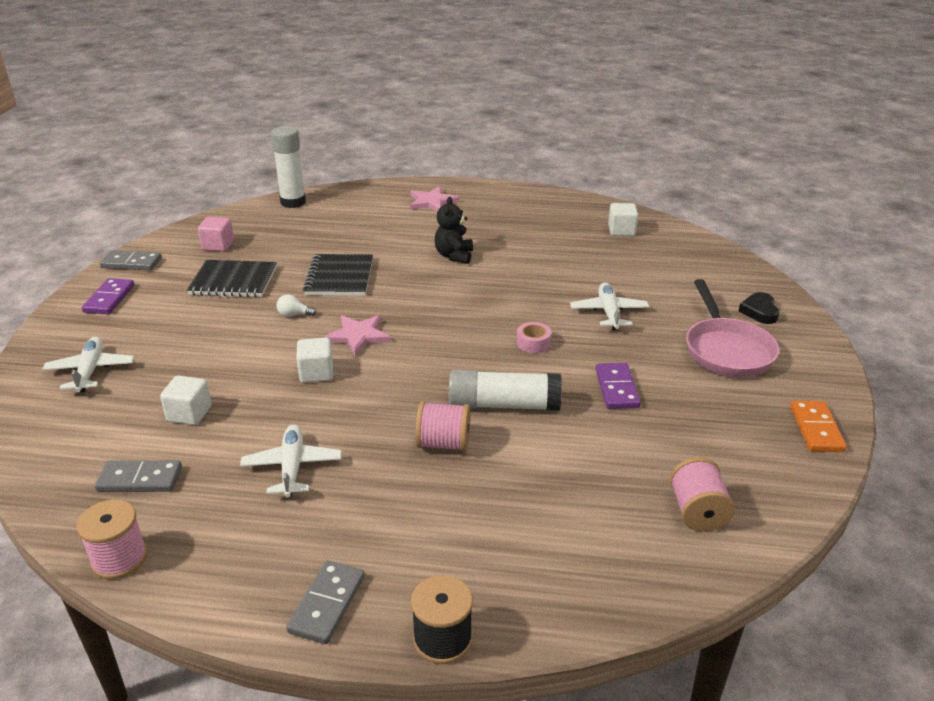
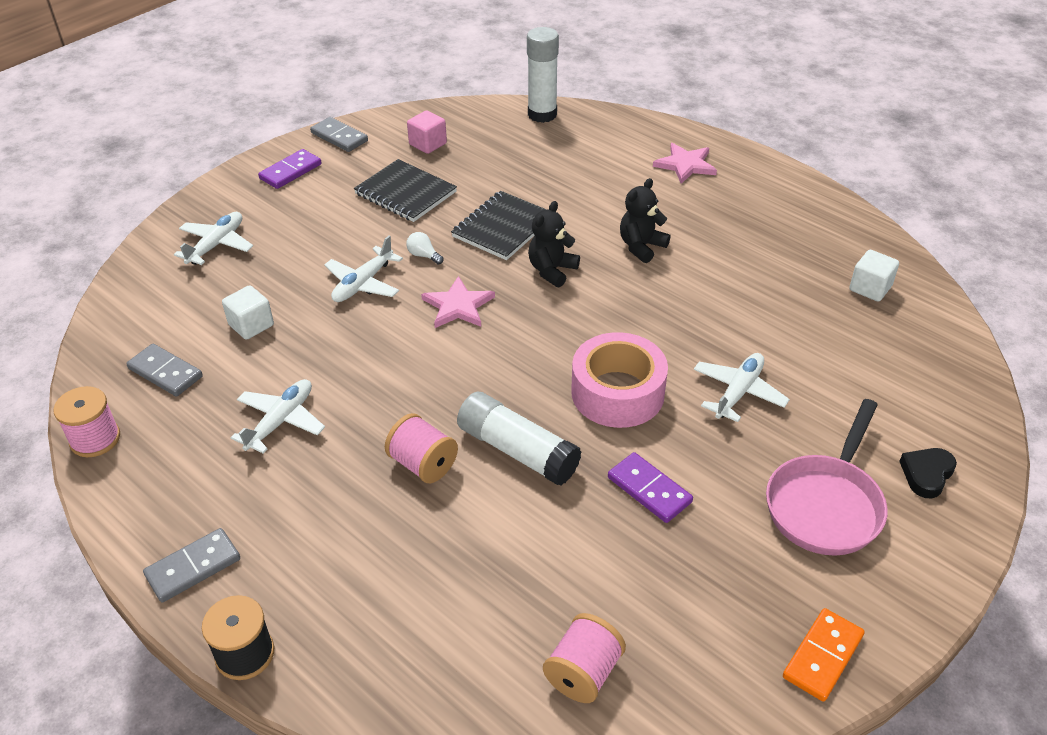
camera: 35 degrees right, 10 degrees up
white cube [296,338,333,383] -> none
pink tape [517,322,551,353] -> pink tape [571,332,668,428], size x2.29
purple domino [596,363,641,409] -> purple domino turned 75 degrees counterclockwise [608,452,693,523]
none -> white plane [324,235,403,302]
none -> black teddy bear [528,201,580,287]

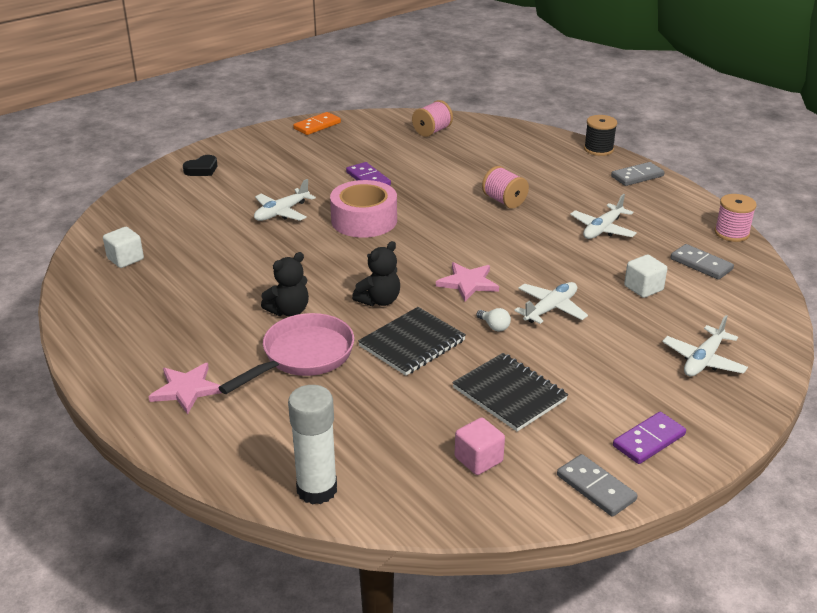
camera: 170 degrees left, 10 degrees down
white glue stick [457,392,582,486] -> none
pink pan [766,399,888,555] -> pink pan moved to [218,313,354,394]

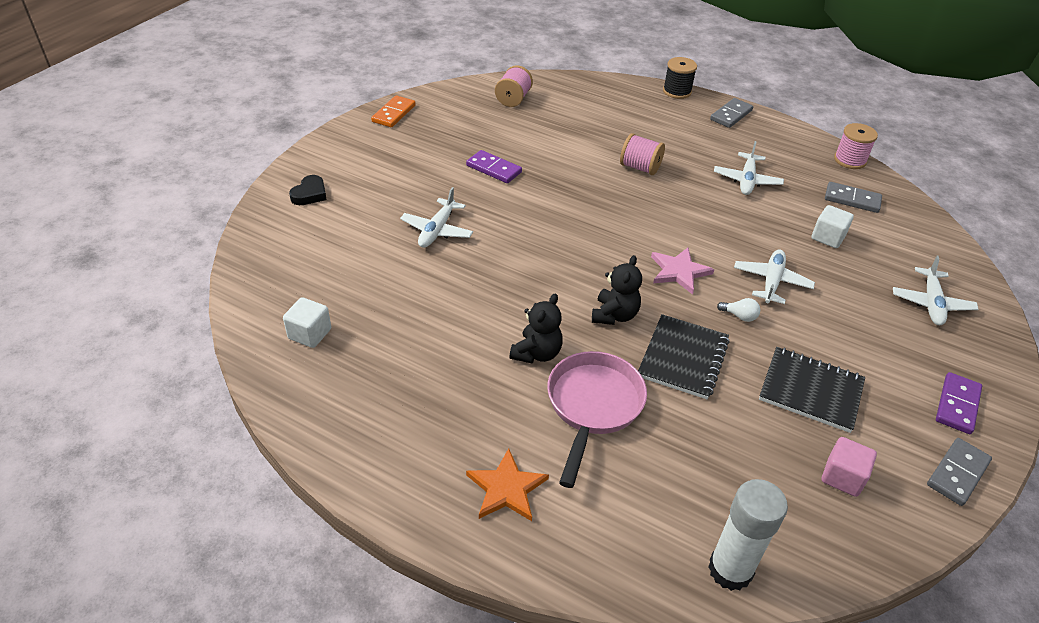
camera: 25 degrees left, 10 degrees up
pink star [148,363,222,414] -> orange star [466,448,549,521]
pink tape [330,180,397,238] -> none
grey domino [557,454,638,517] -> grey domino turned 75 degrees counterclockwise [927,438,992,506]

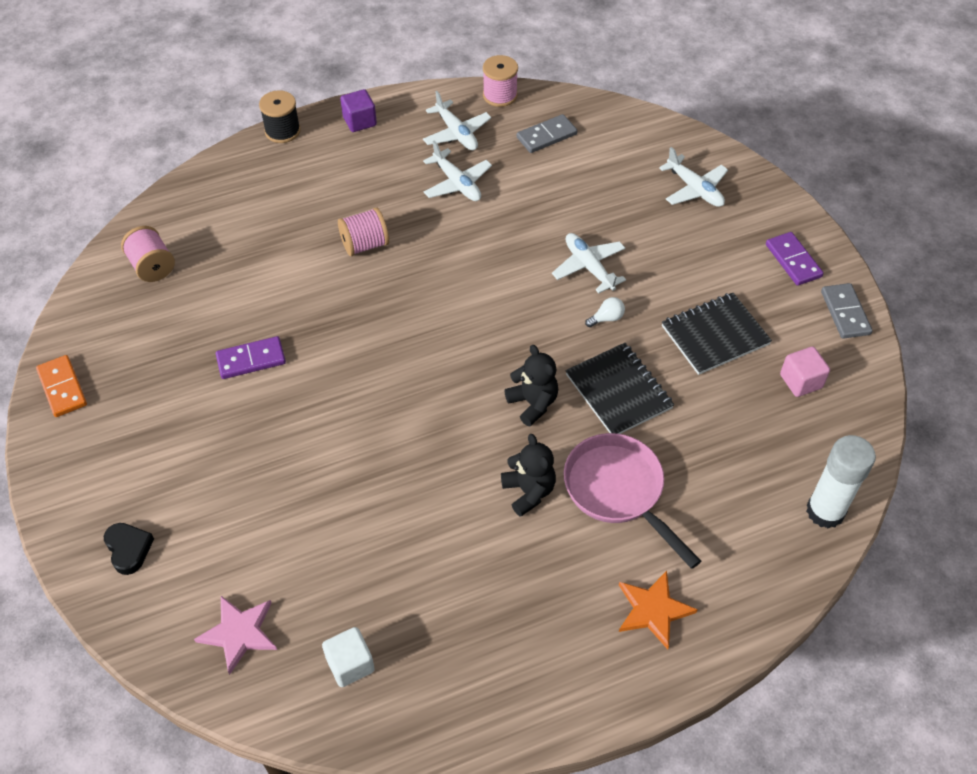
camera: 50 degrees left, 10 degrees up
white plane [400,187,473,248] -> white plane moved to [423,91,491,150]
pink star [651,248,714,295] -> pink star moved to [194,596,277,675]
grey domino [710,98,753,128] -> purple cube [340,89,377,132]
white cube [811,205,854,248] -> none

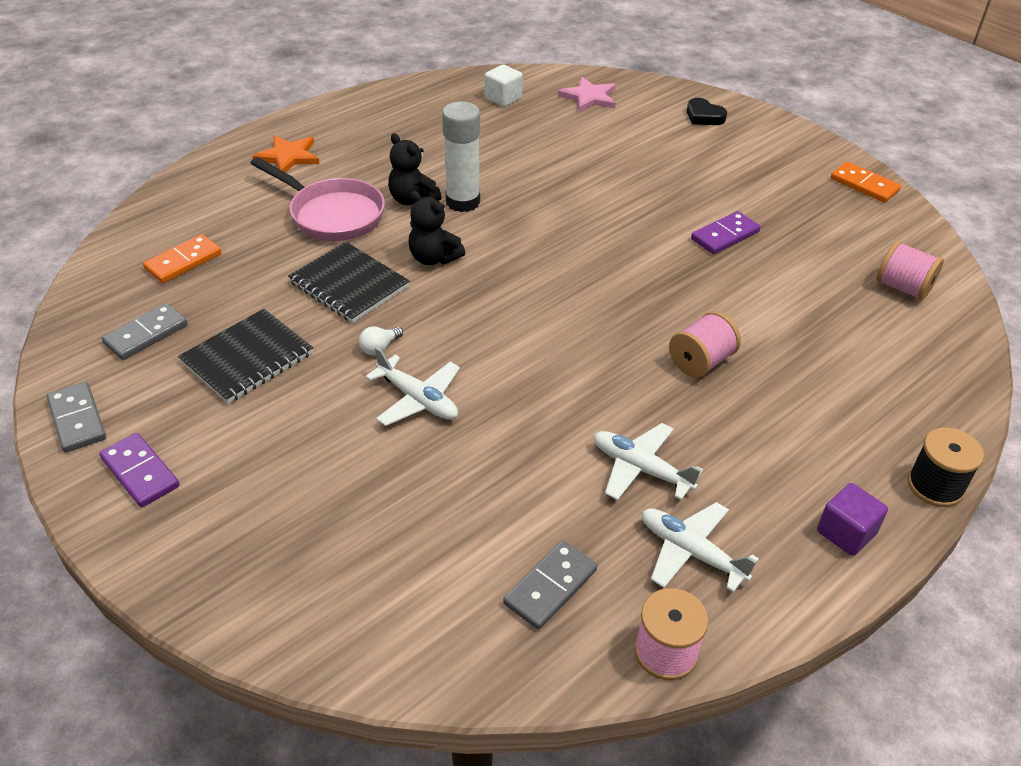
camera: 160 degrees right, 10 degrees down
white plane [659,147,728,207] -> none
pink cube [780,347,830,397] -> grey domino [101,303,188,360]
white glue stick [806,435,876,529] -> white glue stick moved to [442,102,480,212]
none -> orange domino [143,234,222,283]

